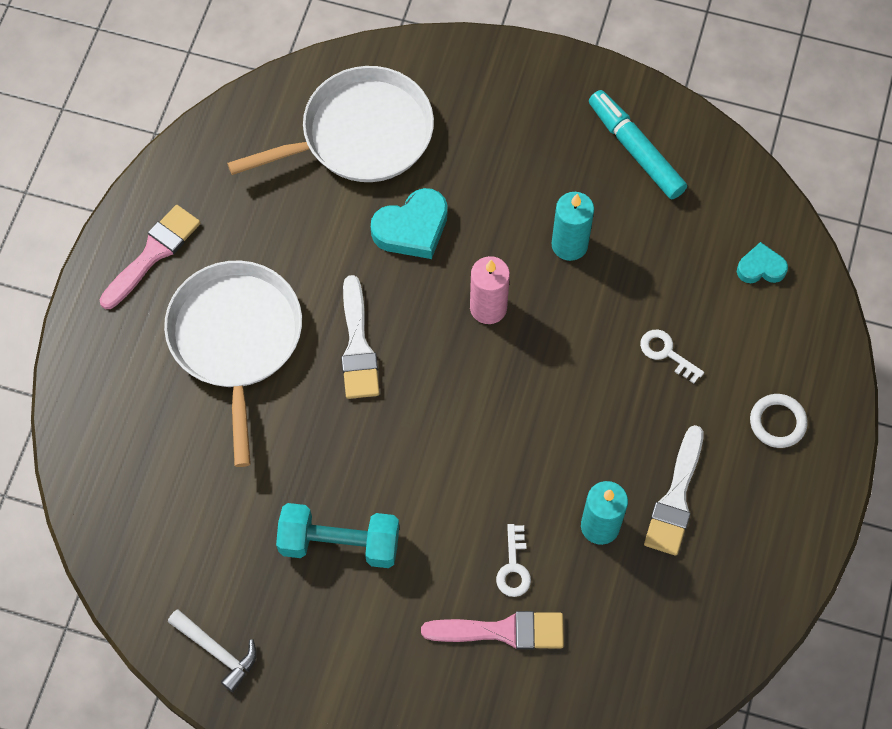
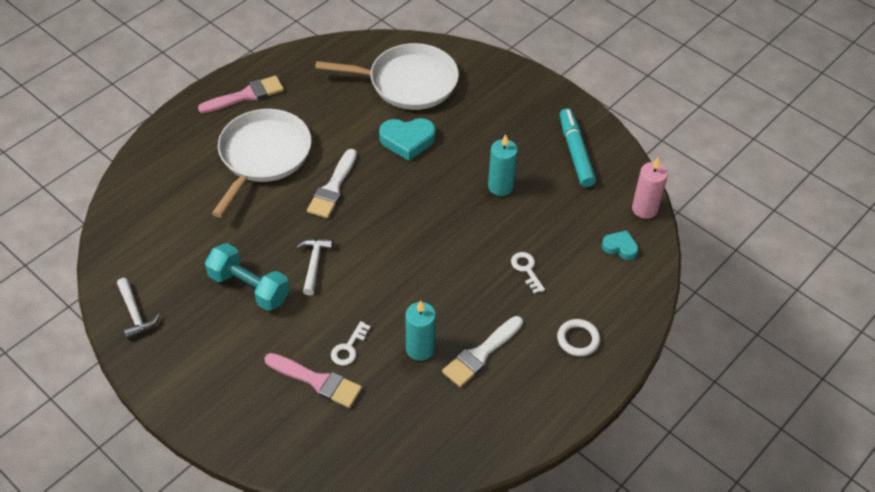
camera: 25 degrees right, 15 degrees down
pink candle [470,256,510,324] -> pink candle moved to [632,158,668,219]
none -> white hammer [296,238,333,296]

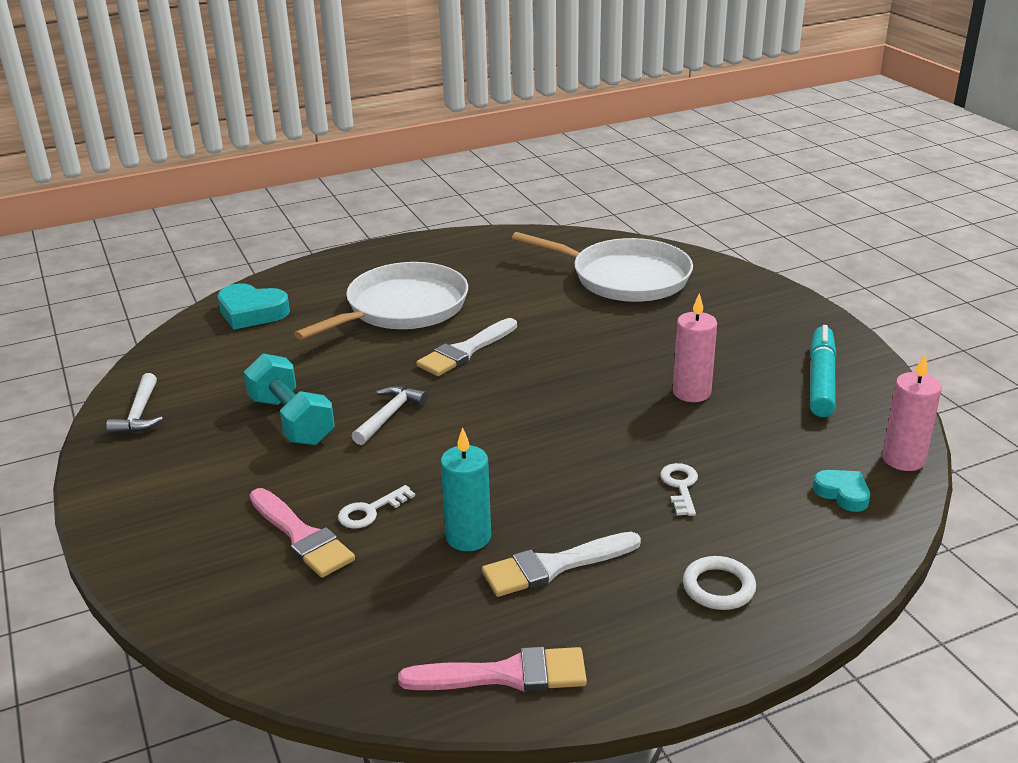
camera: 25 degrees right, 20 degrees down
pink brush [198,75,284,113] -> pink brush moved to [398,647,587,692]
turquoise heart [379,118,436,161] -> turquoise heart moved to [217,283,290,330]
turquoise candle [488,134,518,196] -> pink candle [673,293,717,402]

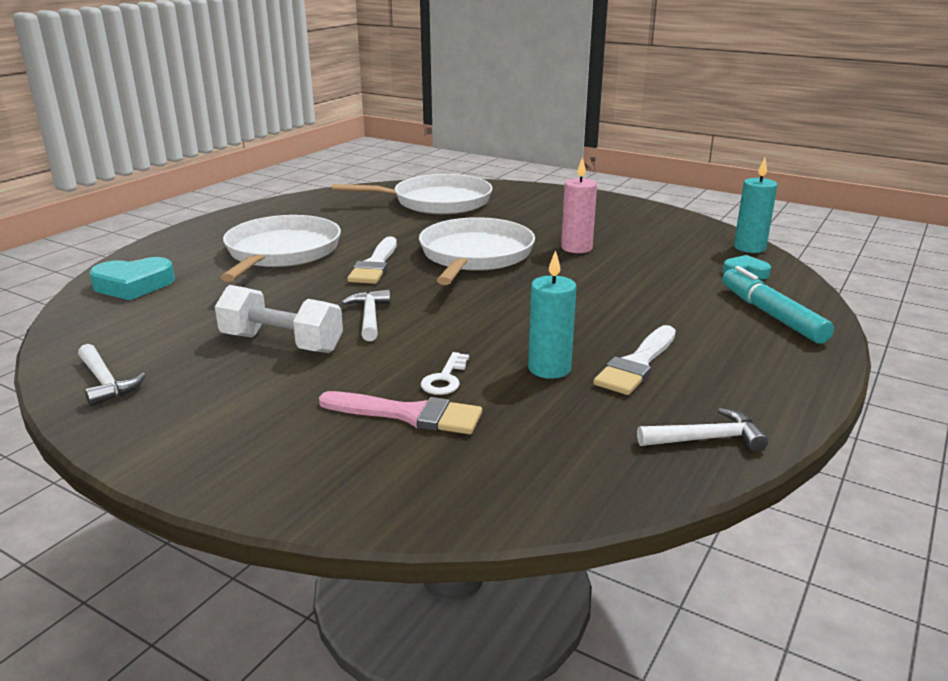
camera: 35 degrees left, 5 degrees down
turquoise dumbbell [244,353,335,445] -> white dumbbell [215,285,343,353]
pink brush [398,647,587,692] -> white hammer [637,408,768,452]
white key [660,463,698,516] -> none
white ring [683,556,756,610] -> none
turquoise marker [810,325,837,417] -> turquoise marker moved to [722,266,834,344]
pink candle [882,354,942,471] -> turquoise candle [734,158,778,253]
none -> white pan [419,217,535,285]

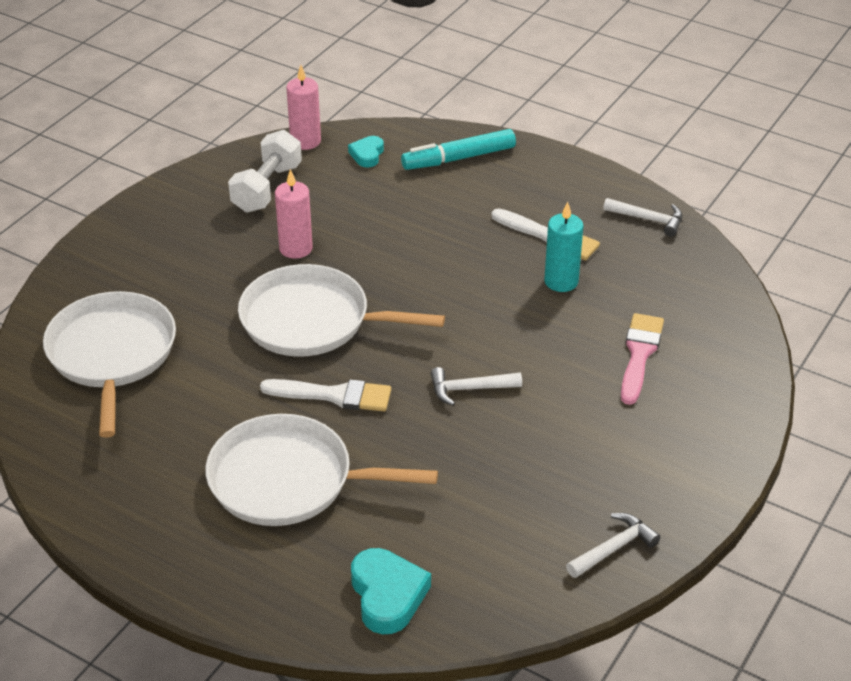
camera: 90 degrees left, 15 degrees up
white dumbbell [215,285,343,353] -> white dumbbell moved to [228,130,302,213]
white key [421,352,469,395] -> none
white hammer [637,408,768,452] -> white hammer turned 120 degrees clockwise [603,198,682,237]
turquoise candle [734,158,778,253] -> pink candle [286,65,321,150]

